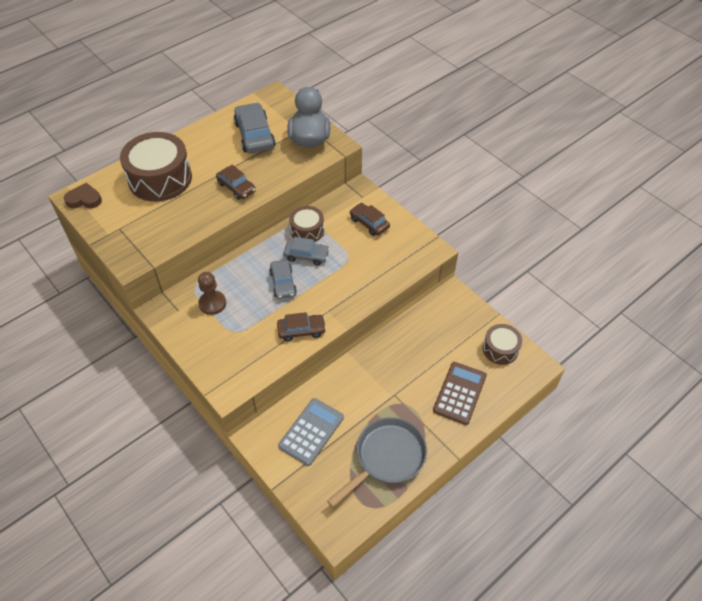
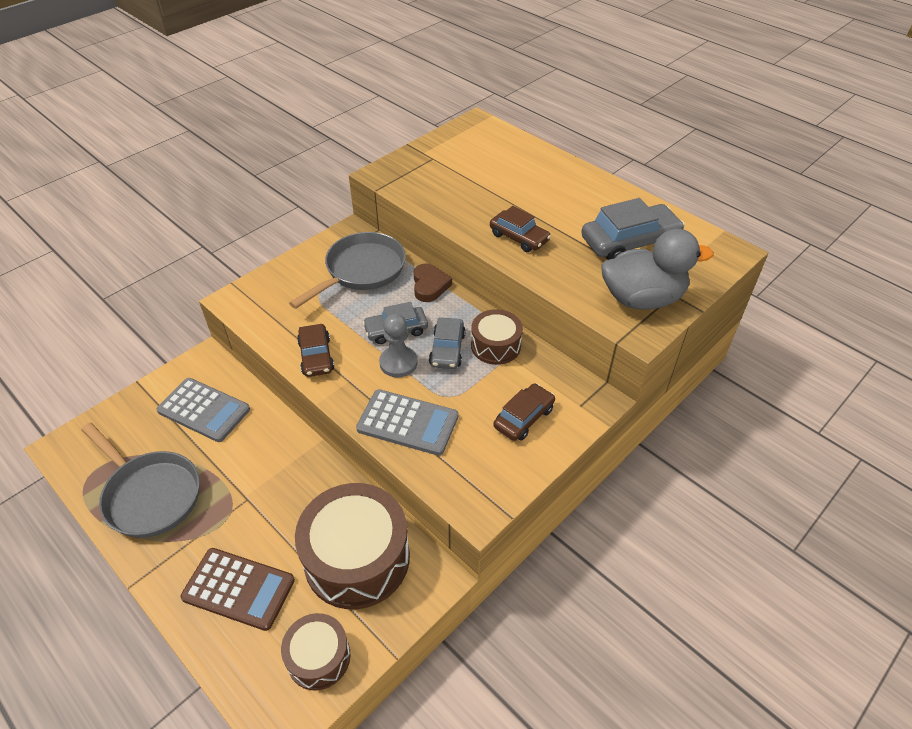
camera: 85 degrees right, 5 degrees down
brown heart [64,183,102,209] -> brown heart moved to [413,263,452,302]
brown drum [120,132,192,202] -> brown drum moved to [295,483,410,609]
brown pawn [198,272,226,315] -> grey pan [289,232,406,309]
brown car [216,165,256,200] -> brown car turned 90 degrees counterclockwise [490,206,551,252]
none -> grey calculator [356,389,458,456]
none -> grey pawn [379,314,418,378]

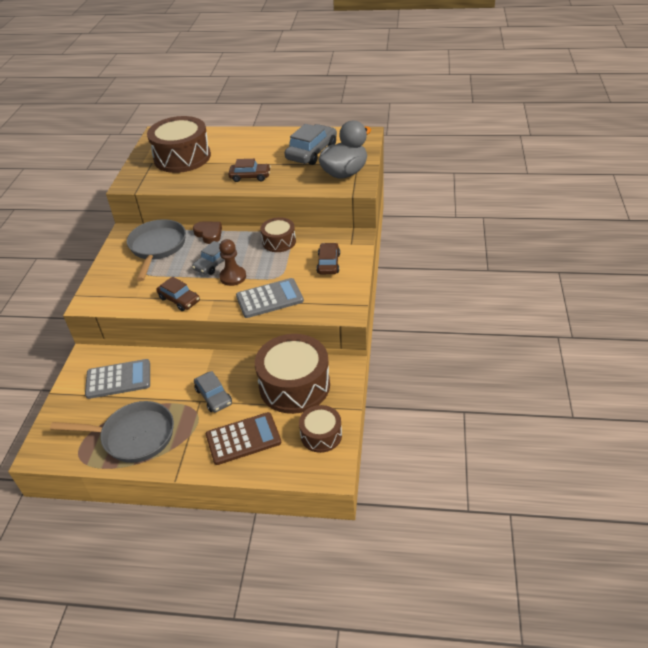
camera: 35 degrees left, 5 degrees down
grey pawn [379,314,418,378] -> brown pawn [219,239,246,286]
grey car [429,318,466,369] -> grey car moved to [194,371,232,412]
none -> brown drum [147,116,211,173]

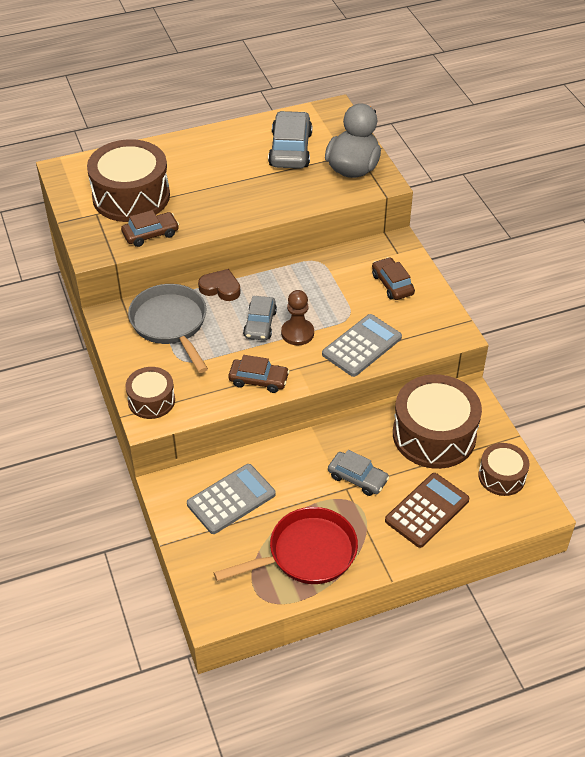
camera: 30 degrees left, 5 degrees up
grey pan [50,401,174,463] -> red pan [213,507,358,584]
brown car [228,159,271,182] -> brown car moved to [121,210,179,247]
brown drum [260,217,296,252] -> brown drum moved to [125,367,175,419]

